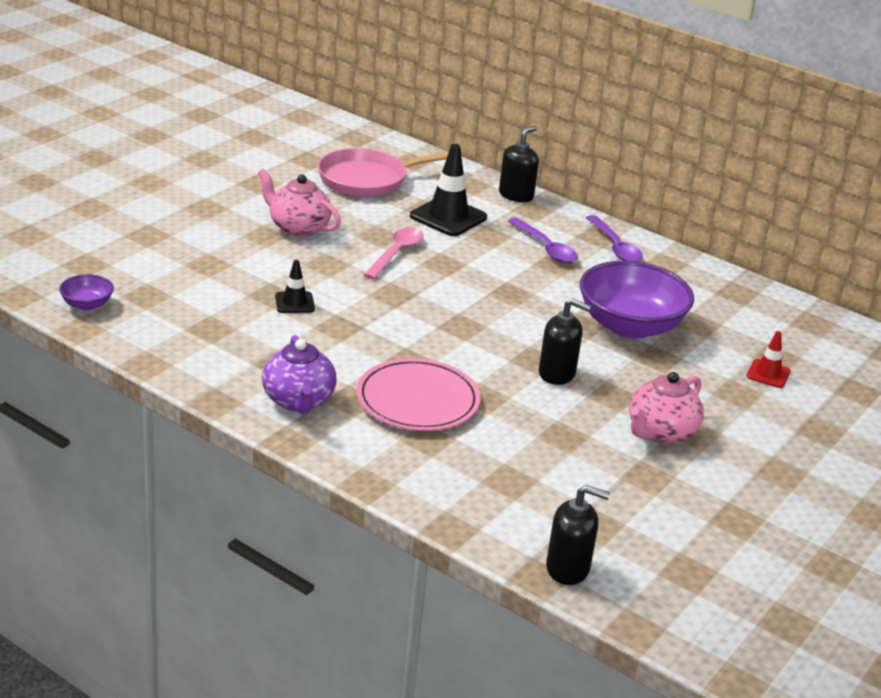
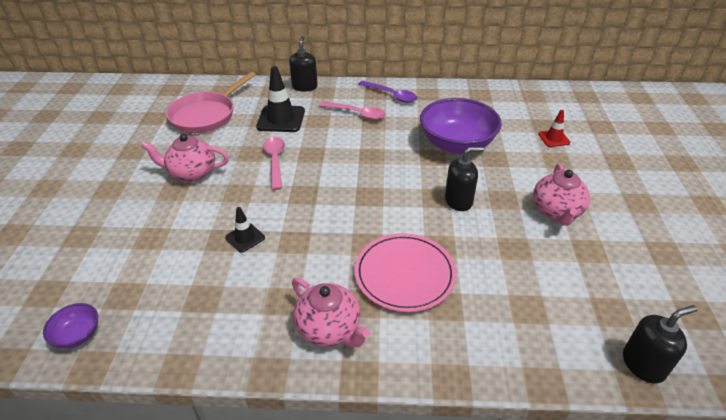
camera: 30 degrees left, 10 degrees up
purple teapot [262,335,336,414] -> pink teapot [292,278,370,347]
purple spoon [508,217,578,263] -> pink spoon [319,101,386,120]

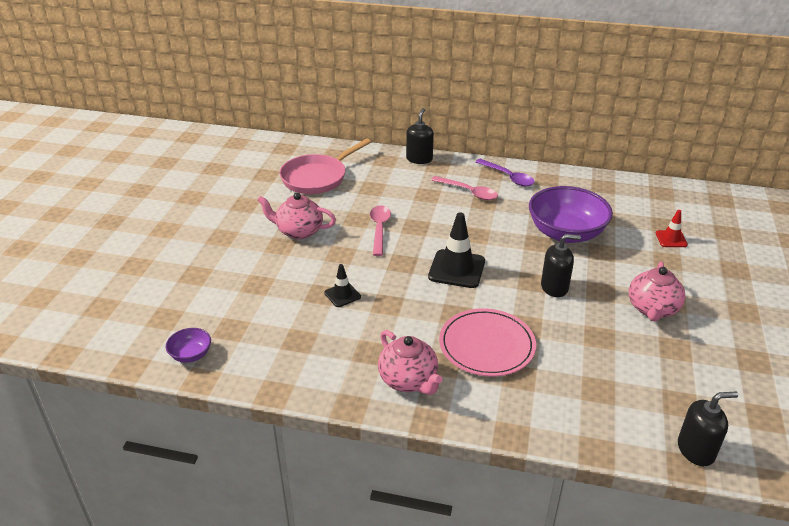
camera: 10 degrees right, 5 degrees down
black traffic cone [256,66,305,132] -> black traffic cone moved to [428,212,485,288]

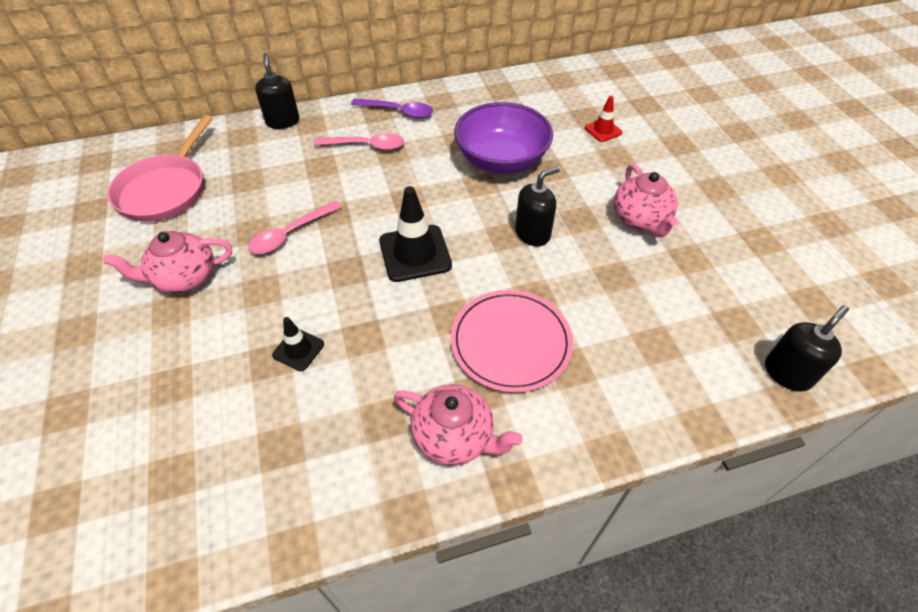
camera: 30 degrees left, 15 degrees up
purple bowl [166,328,211,363] -> none
pink spoon [370,206,391,256] -> pink spoon turned 105 degrees counterclockwise [248,200,342,254]

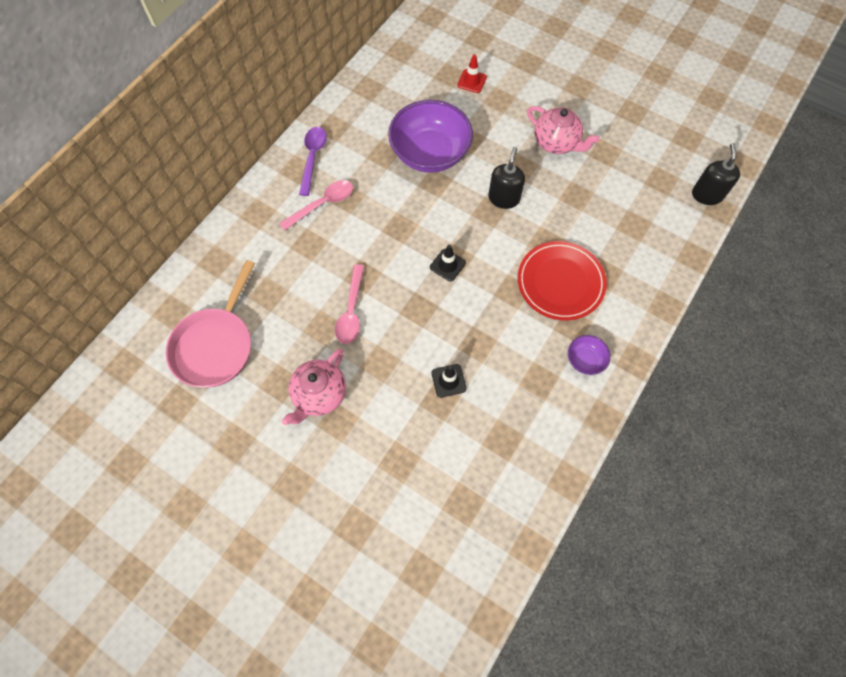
camera: 40 degrees left, 15 degrees up
pink pan [107,115,213,222] -> pink pan turned 45 degrees clockwise [166,260,255,388]
black soap dispenser [255,53,299,129] -> none
purple spoon [351,98,433,118] -> purple spoon turned 60 degrees counterclockwise [299,127,327,196]
black traffic cone [379,186,452,282] -> black traffic cone [430,245,466,281], size x0.55
pink teapot [394,384,523,466] -> purple bowl [568,335,611,375]
pink plate [451,290,573,393] -> red plate [518,241,607,321]

